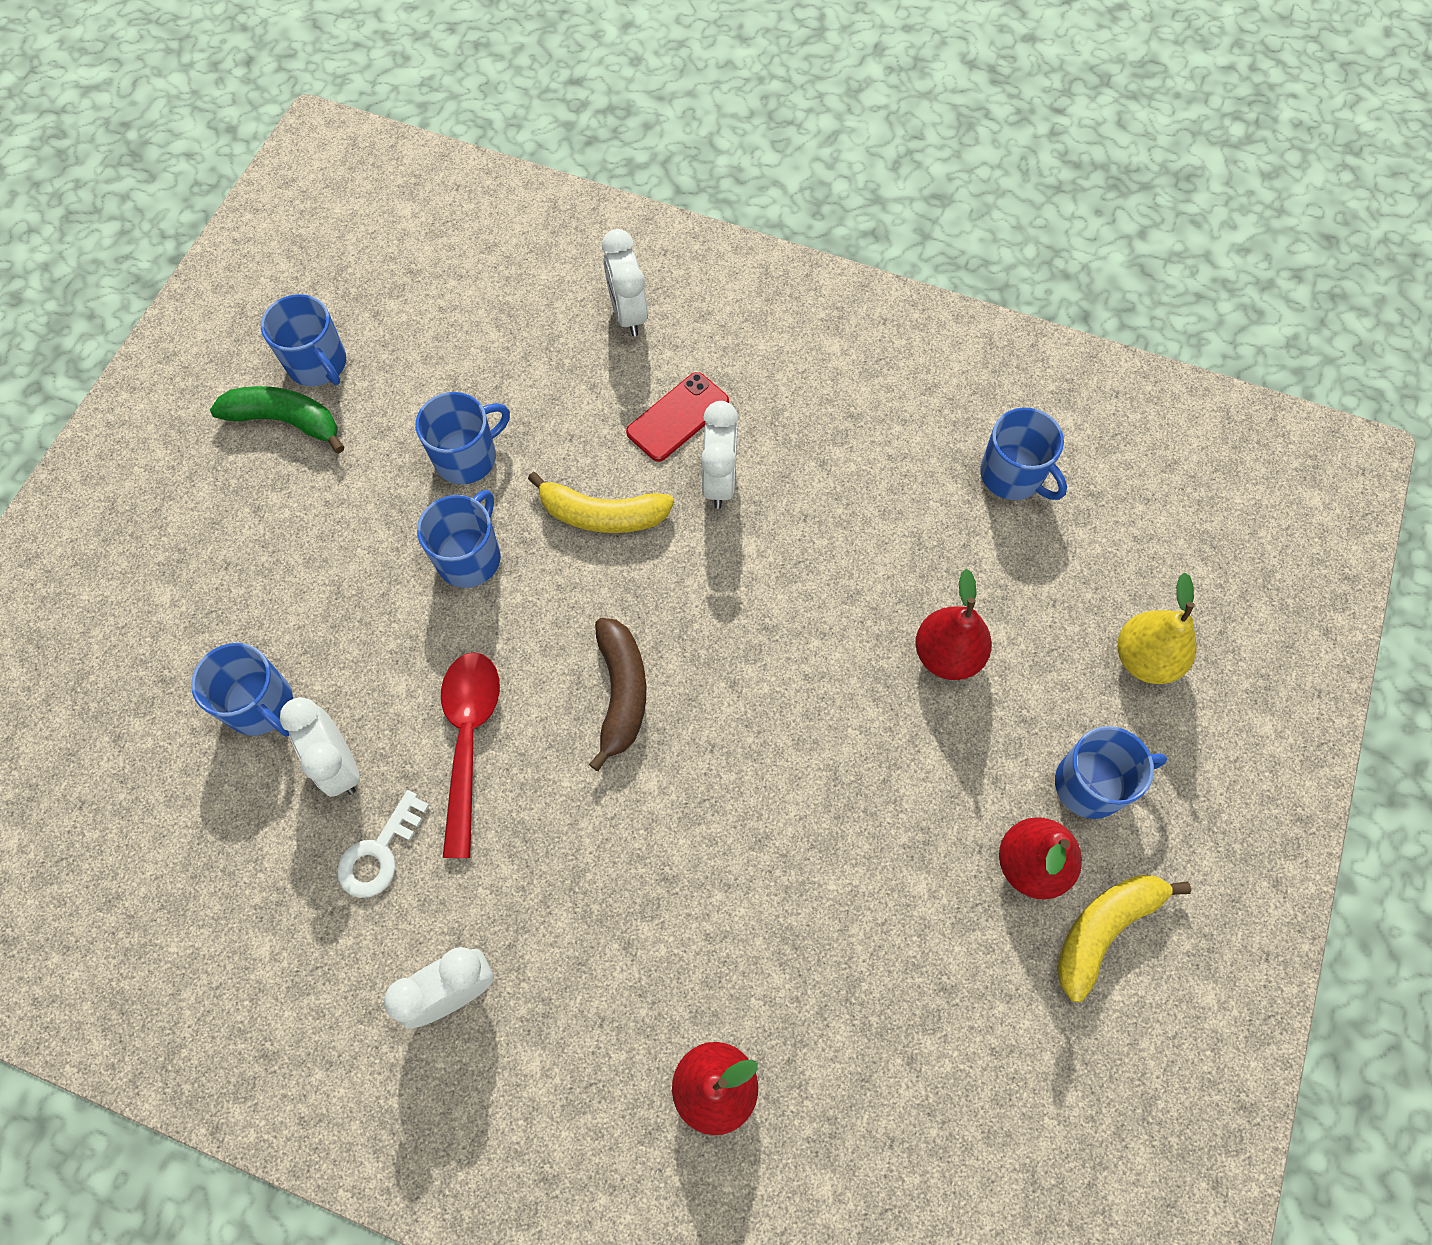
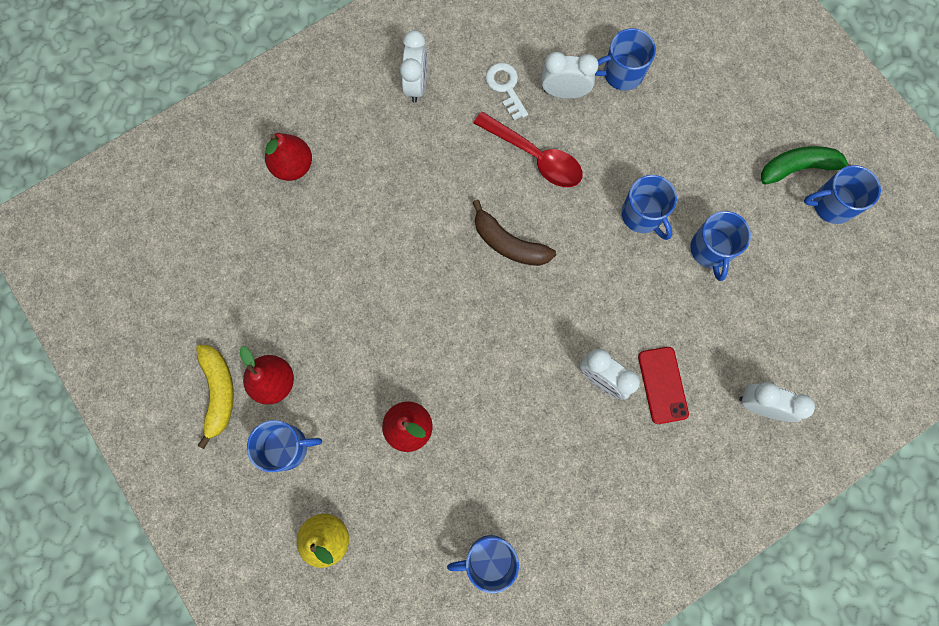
camera: 125 degrees right, 10 degrees up
green banana [210,386,344,453] -> green banana turned 150 degrees counterclockwise [761,146,851,184]
yellow banana [528,472,674,533] -> none
blue mug [1055,726,1167,819] -> blue mug turned 120 degrees counterclockwise [247,420,322,472]

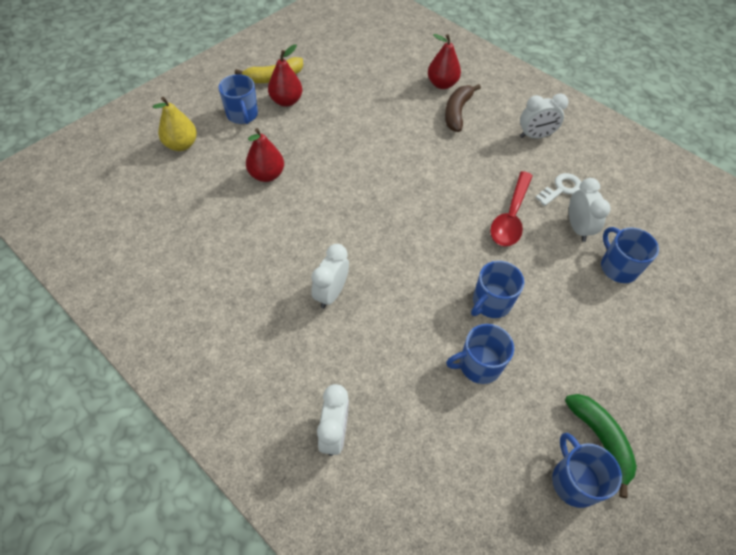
camera: 75 degrees right, 20 degrees down
blue mug [447,535,519,593] -> none
brown banana [472,199,556,266] -> brown banana moved to [445,84,481,132]
red phone [638,347,689,424] -> none

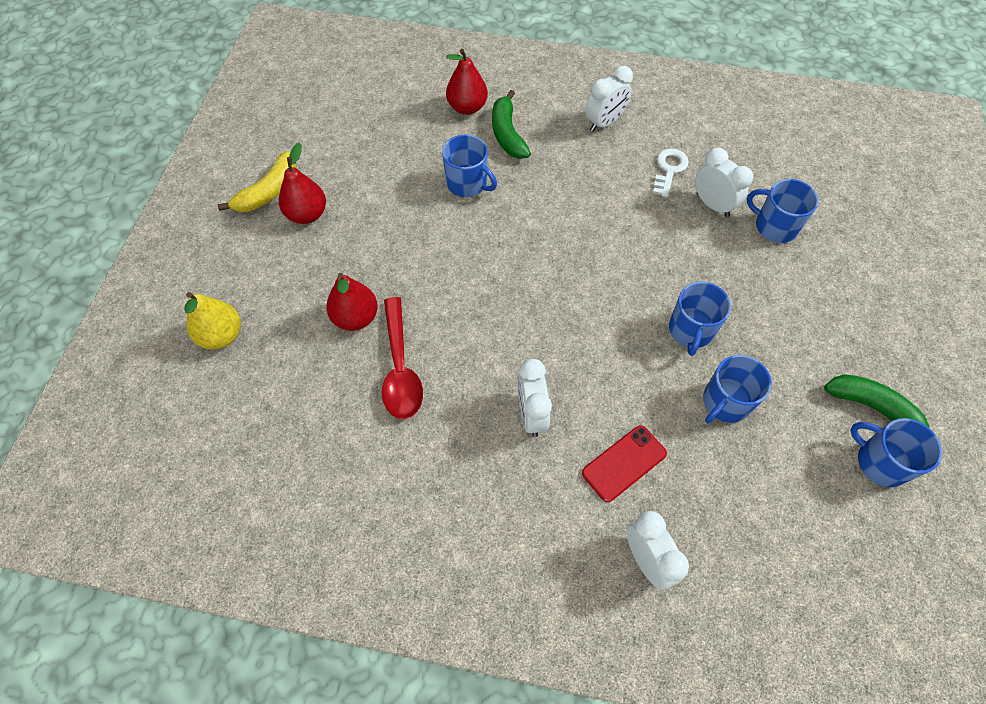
camera: 30 degrees left, 5 degrees up
blue mug [218,74,258,124] -> blue mug moved to [442,135,497,197]
brown banana [445,84,481,132] -> green banana [492,90,531,159]
red spoon [490,171,533,247] -> red spoon moved to [382,297,423,419]
none -> red phone [582,425,667,502]

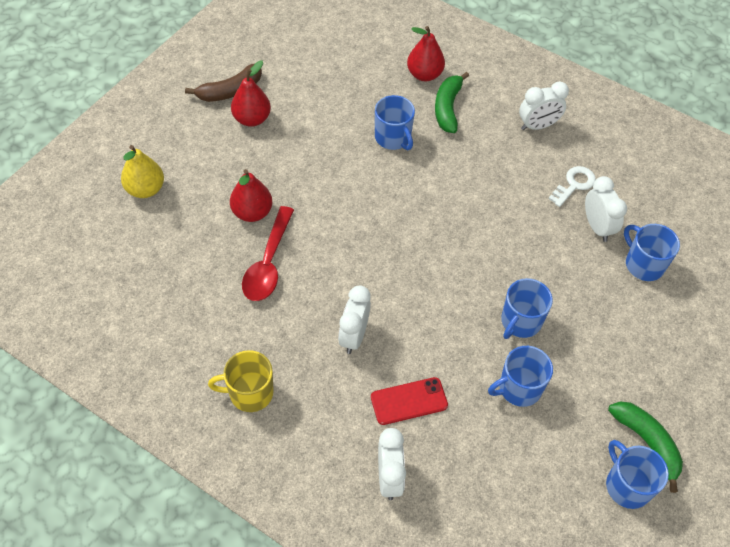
camera: 20 degrees right, 5 degrees down
yellow banana [217,151,297,212] -> brown banana [185,63,262,102]
none -> yellow mug [208,350,274,412]

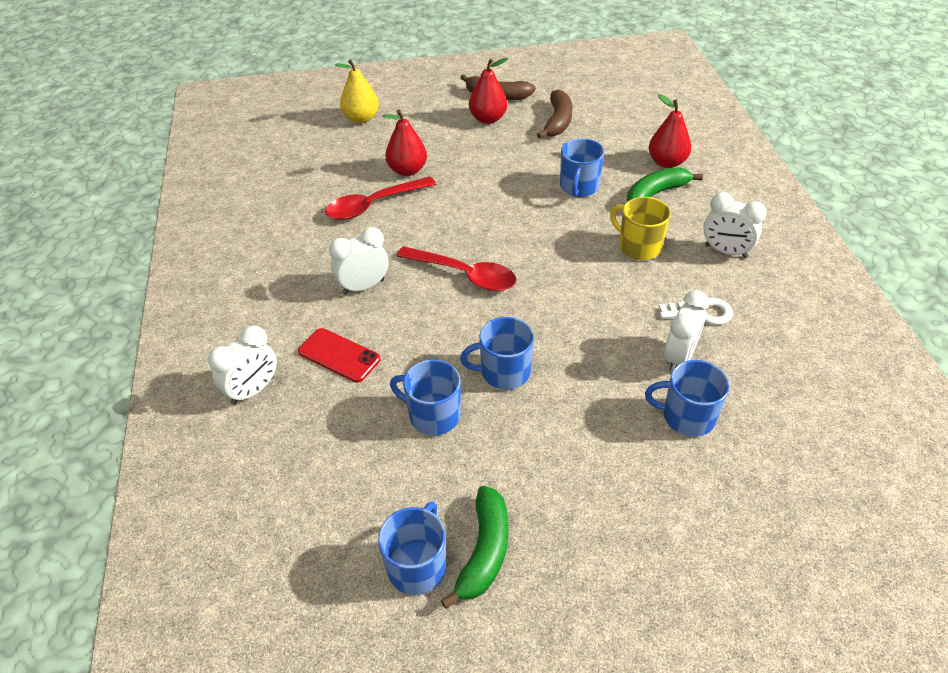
camera: 50 degrees right, 10 degrees down
yellow mug [208,350,274,412] -> yellow mug moved to [610,197,671,260]
blue mug [624,224,680,281] -> blue mug turned 90 degrees counterclockwise [645,360,730,437]
none -> red spoon [397,246,516,291]
none -> brown banana [537,90,572,139]

